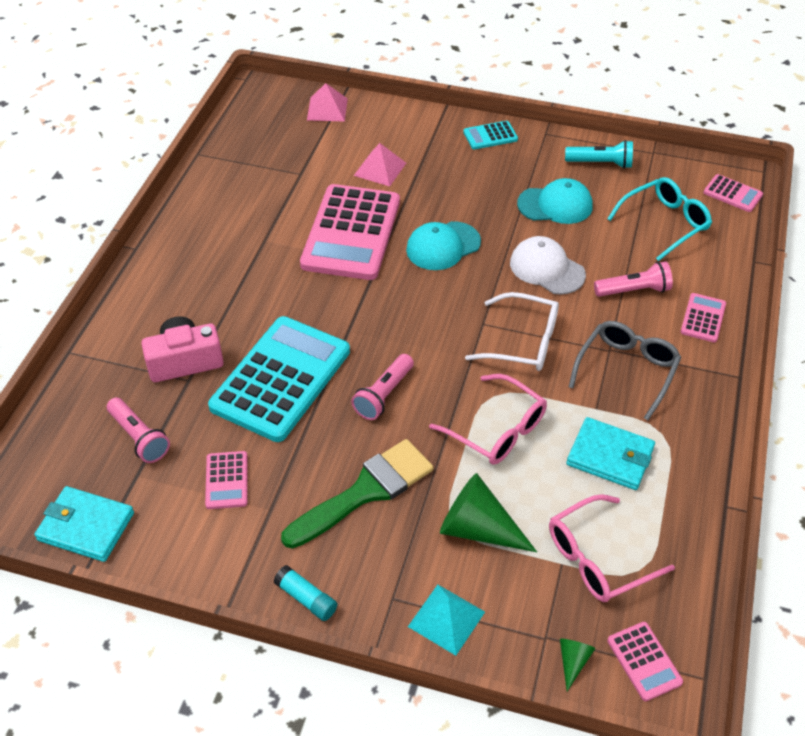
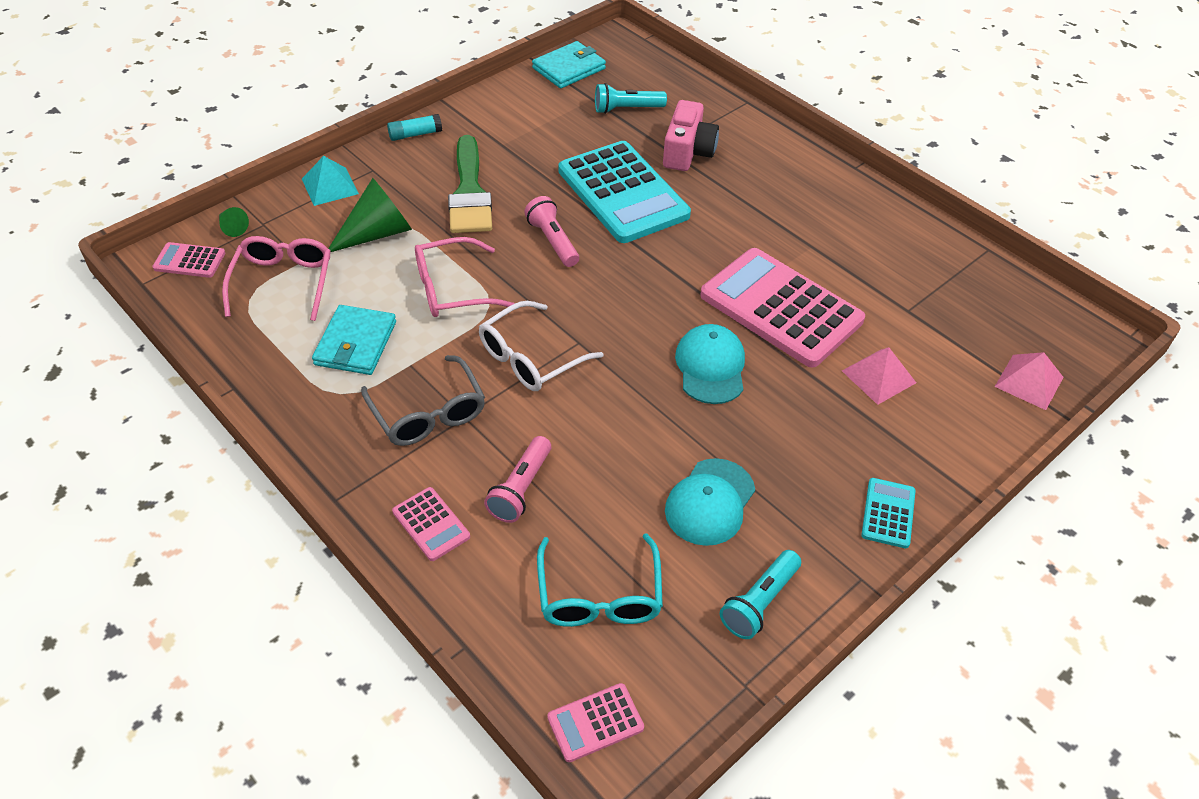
camera: 120 degrees right, 0 degrees up
pink flashlight [107,397,170,463] -> turquoise flashlight [595,83,667,114]
pink calculator [205,451,248,509] -> none
white cap [510,236,586,295] -> none
turquoise wallet [566,417,655,490] -> turquoise wallet turned 45 degrees counterclockwise [312,305,396,375]

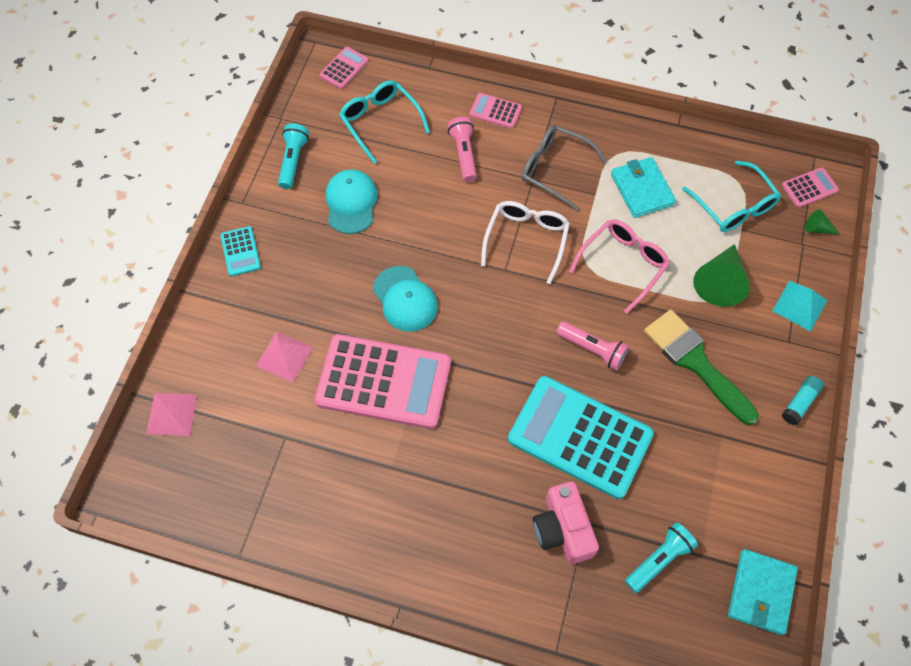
camera: 150 degrees right, 15 degrees up
pink glasses [222,236,331,321] -> turquoise glasses [682,160,781,232]

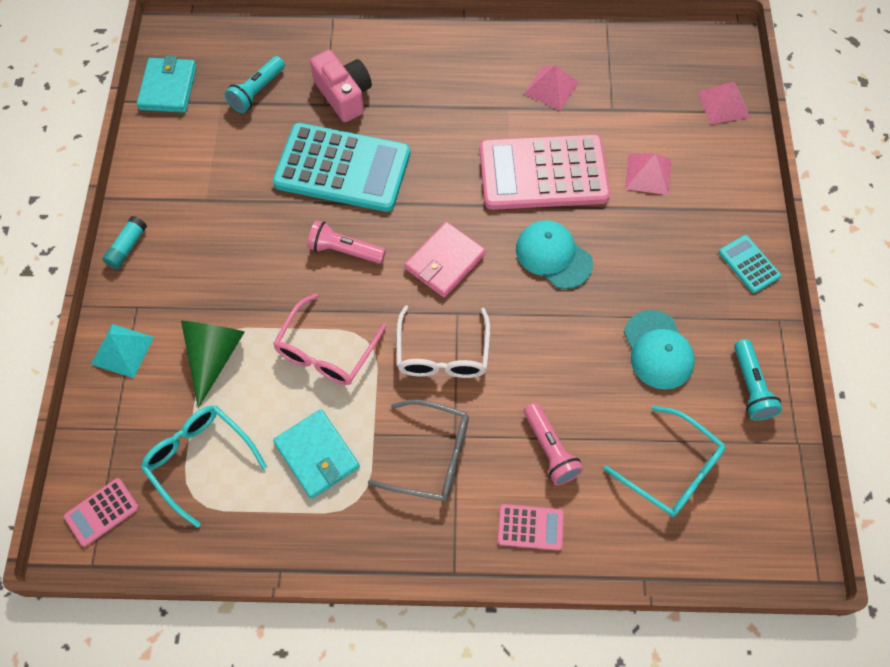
camera: 165 degrees right, 0 degrees up
pink calculator [320,47,368,89] -> none
green brush [644,310,759,425] -> none
green cone [805,209,840,235] -> none
none -> pink wallet [405,222,486,297]
none -> pink pyramid [524,65,579,111]

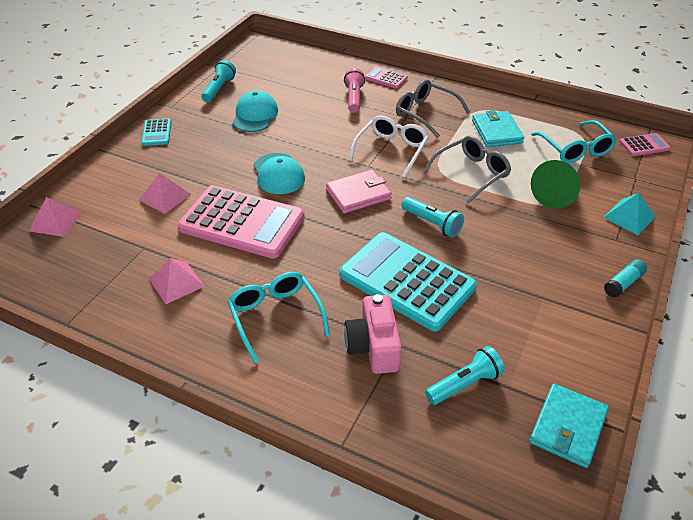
camera: 155 degrees left, 20 degrees down
pink glasses [273,293,386,385] -> grey glasses [423,136,511,204]
pink flashlight [307,220,386,264] -> turquoise flashlight [402,197,464,238]
turquoise glasses [604,406,725,517] -> turquoise glasses moved to [228,272,330,363]

